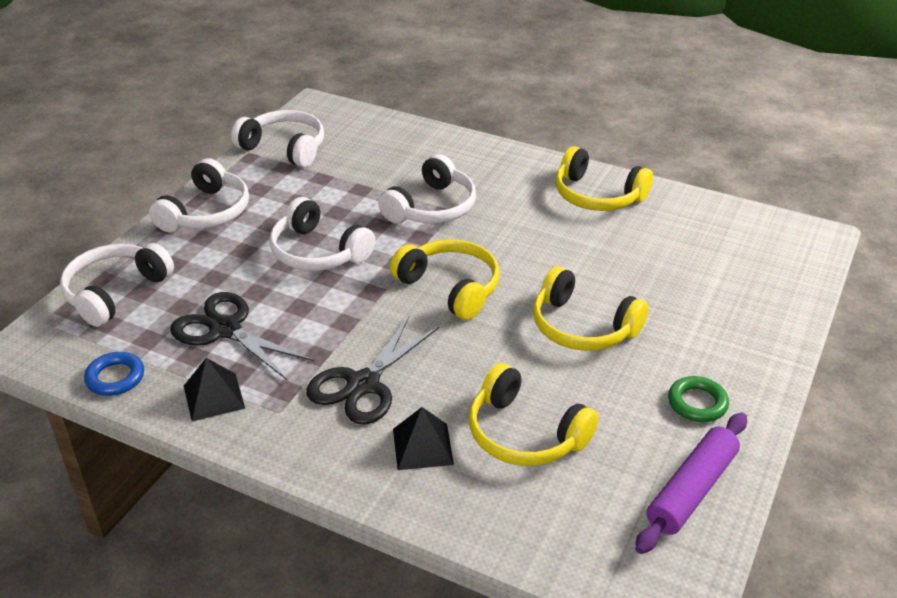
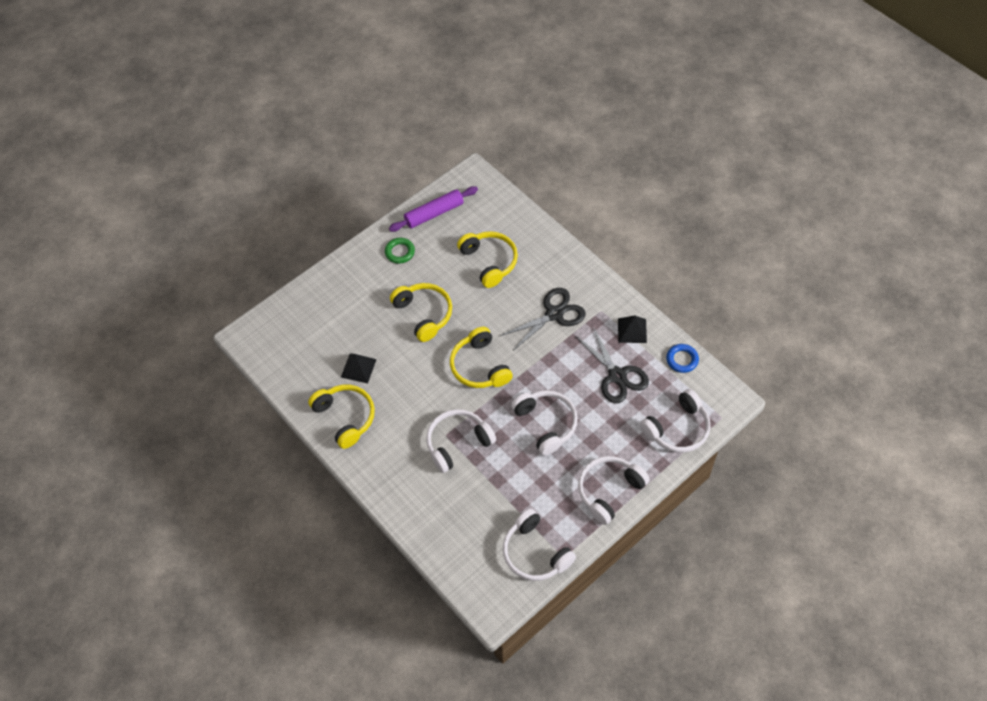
camera: 155 degrees left, 20 degrees up
black pyramid [393,407,454,470] -> black pyramid moved to [341,353,377,383]

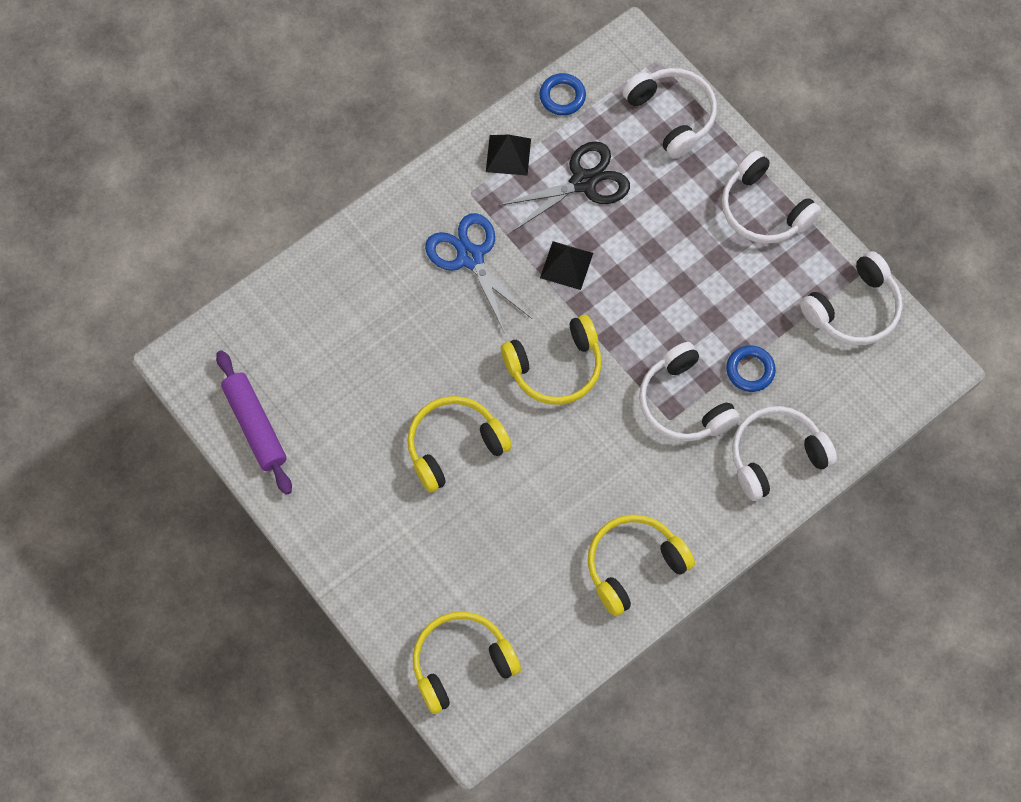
camera: 90 degrees left, 10 degrees up
black pyramid [341,353,377,383] -> black pyramid moved to [540,241,593,290]
green ring [385,238,415,264] -> none
yellow headphones [457,231,518,288] -> yellow headphones moved to [413,611,521,714]
black scissors [501,288,586,351] -> blue scissors [425,213,532,333]
white headphones [511,390,578,455] -> white headphones moved to [732,406,837,501]
none -> blue ring [726,345,776,392]

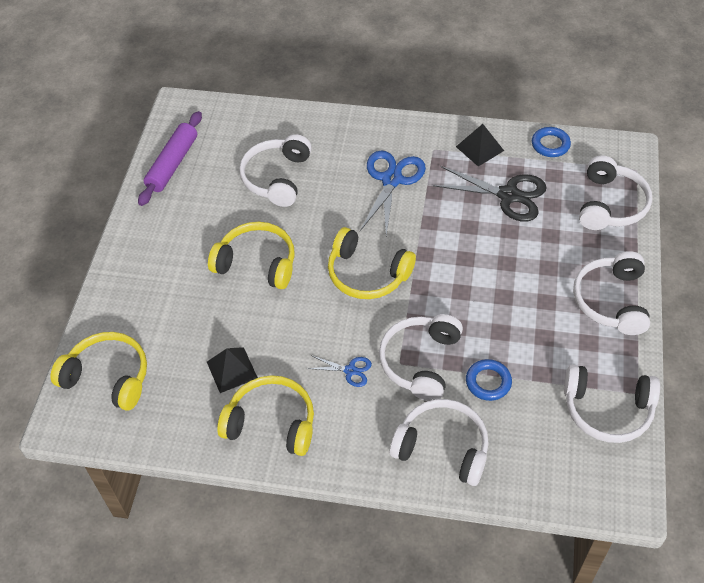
camera: 50 degrees right, 15 degrees down
black pyramid [540,241,593,290] -> black pyramid moved to [207,347,258,393]
none -> white headphones [239,134,312,207]
none -> blue scissors [307,356,372,387]

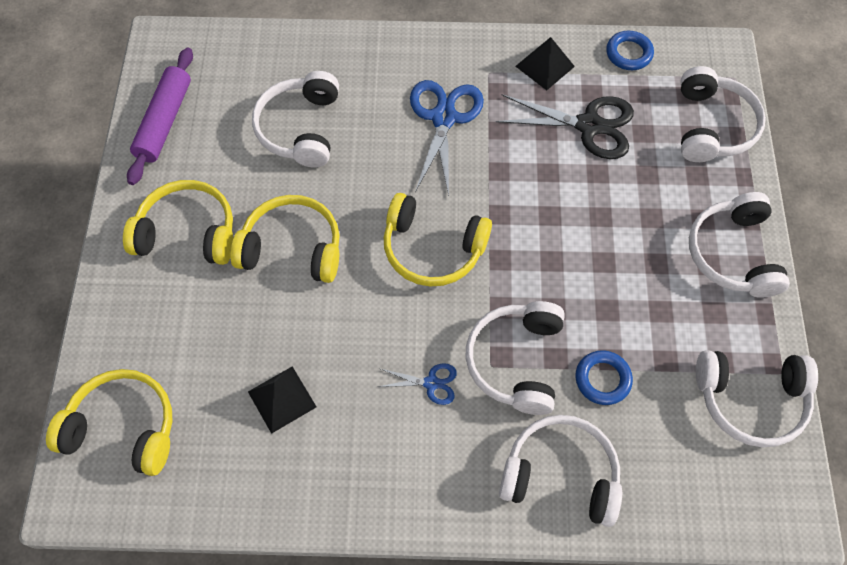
camera: 10 degrees left, 10 degrees up
yellow headphones [217,375,314,456] -> yellow headphones moved to [123,180,233,265]

